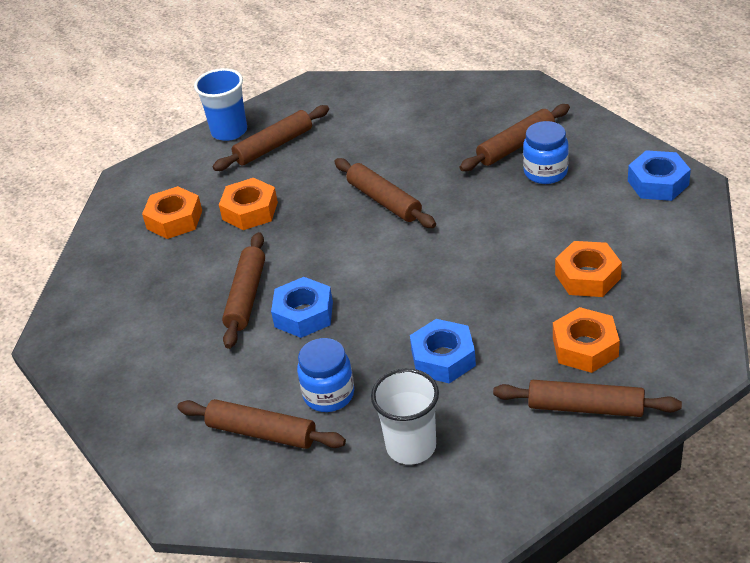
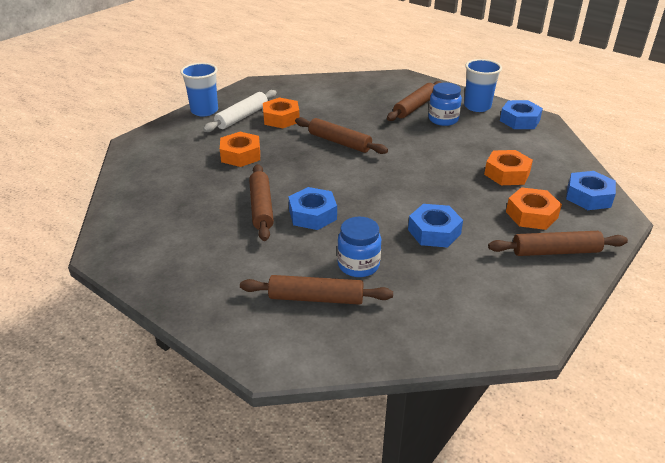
camera: 20 degrees left, 5 degrees down
orange nut [142,186,202,239] -> orange nut moved to [263,97,300,128]
brown rolling pin [213,105,329,171] -> white rolling pin [203,90,277,132]
white cup [371,369,439,465] -> none
none -> blue cup [464,59,502,112]
none -> blue nut [566,171,616,210]

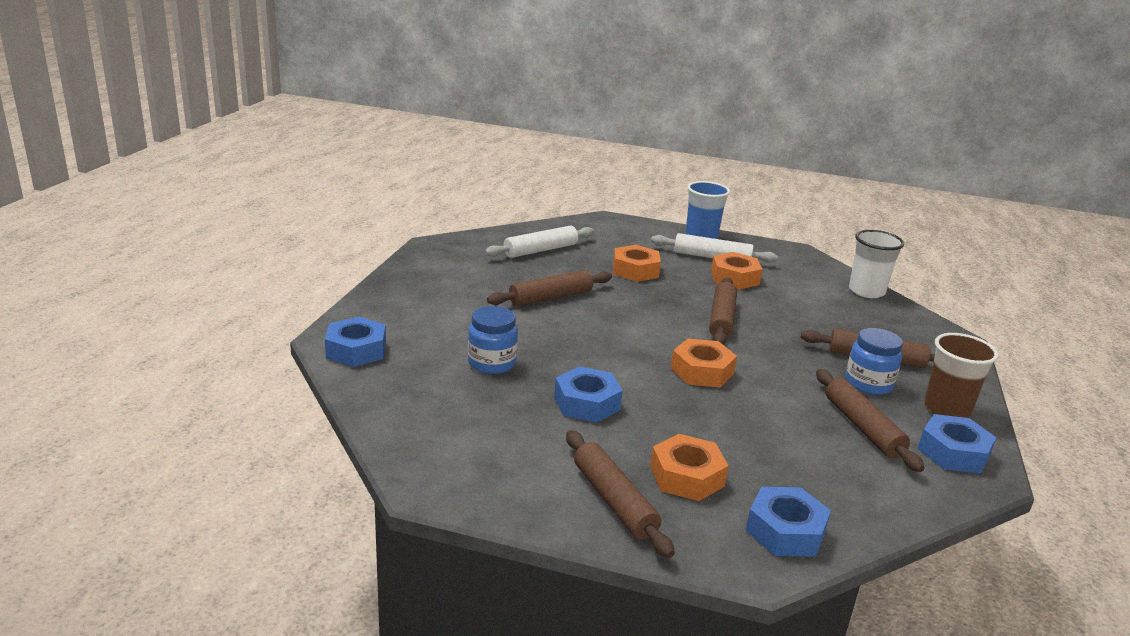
camera: 65 degrees right, 10 degrees down
brown rolling pin [240,275,393,305] -> brown rolling pin moved to [816,369,925,472]
blue nut [288,187,337,230] -> blue nut moved to [325,317,386,367]
blue cup [464,59,502,112] -> brown cup [924,333,999,418]
orange nut [484,150,533,185] -> orange nut moved to [671,338,737,388]
none -> white rolling pin [485,226,594,258]
none -> white cup [849,230,904,298]

